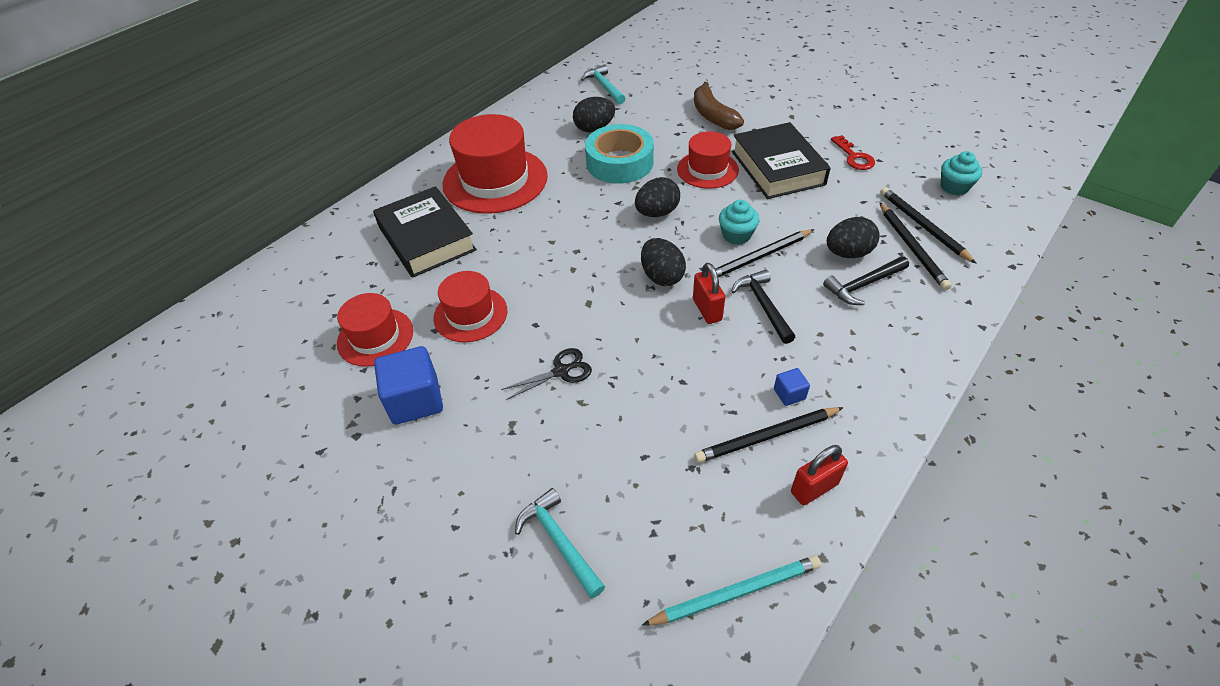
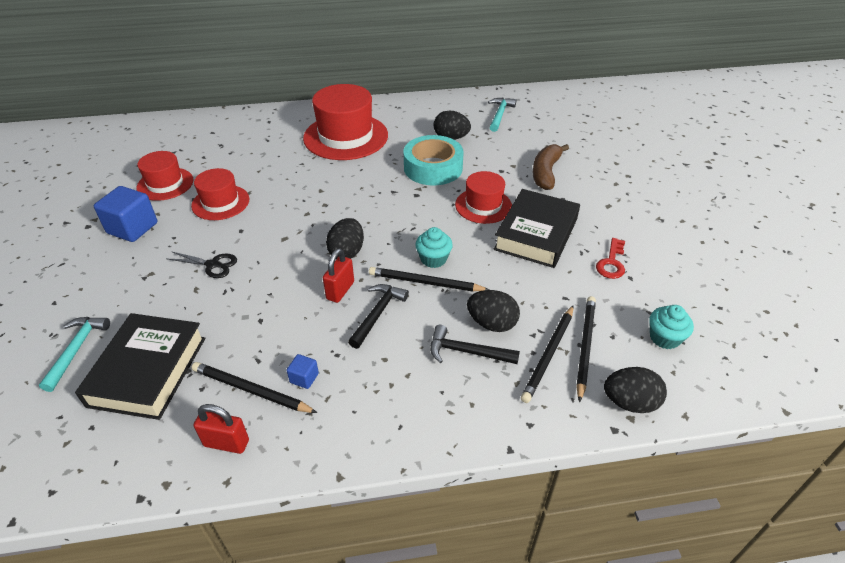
camera: 40 degrees right, 5 degrees down
black book [373,186,477,278] -> black book moved to [75,313,205,420]
black egg [635,177,680,217] -> black egg moved to [604,367,667,413]
turquoise pencil [642,555,821,626] -> none

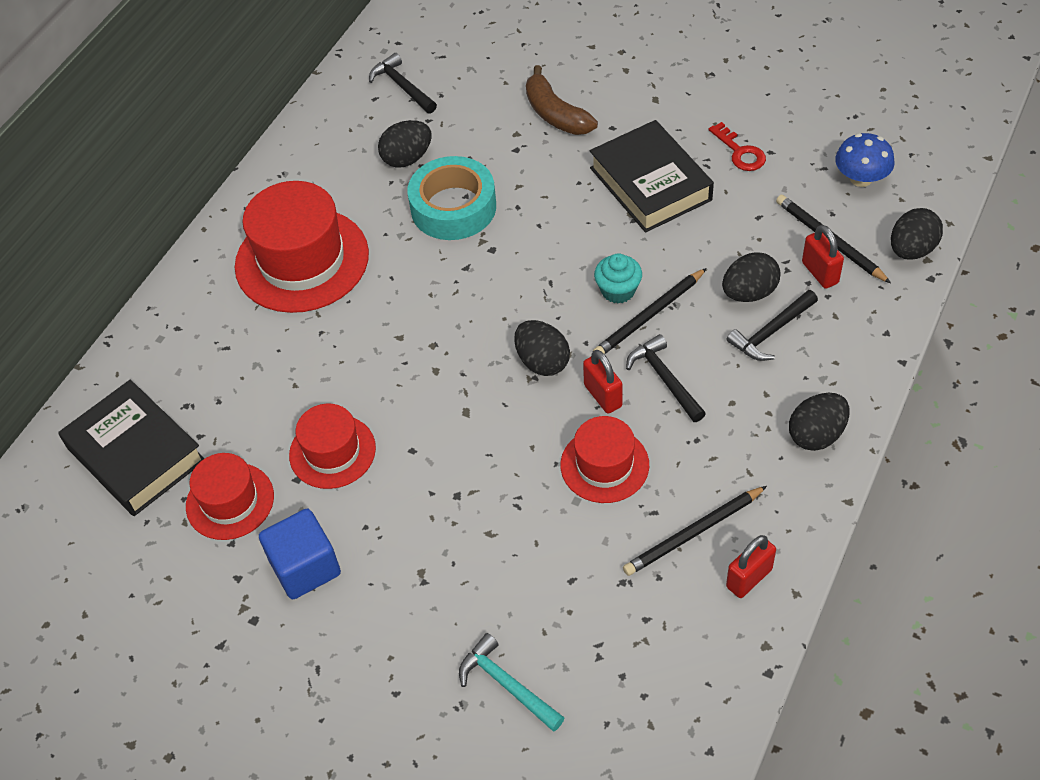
camera: 50 degrees left, 10 degrees up
black book [75,313,205,420] -> black book moved to [58,380,205,516]
black scissors [168,251,237,278] -> none
blue cube [287,354,319,389] -> none
red hat [455,171,512,224] -> red hat moved to [561,416,649,503]
turquoise hammer [488,98,516,132] -> black hammer [369,53,437,114]
black pencil [521,306,573,403] -> red padlock [802,225,844,289]
turquoise cupcake [649,305,694,349] -> blue mushroom [835,133,895,187]
none -> black egg [789,393,849,451]

